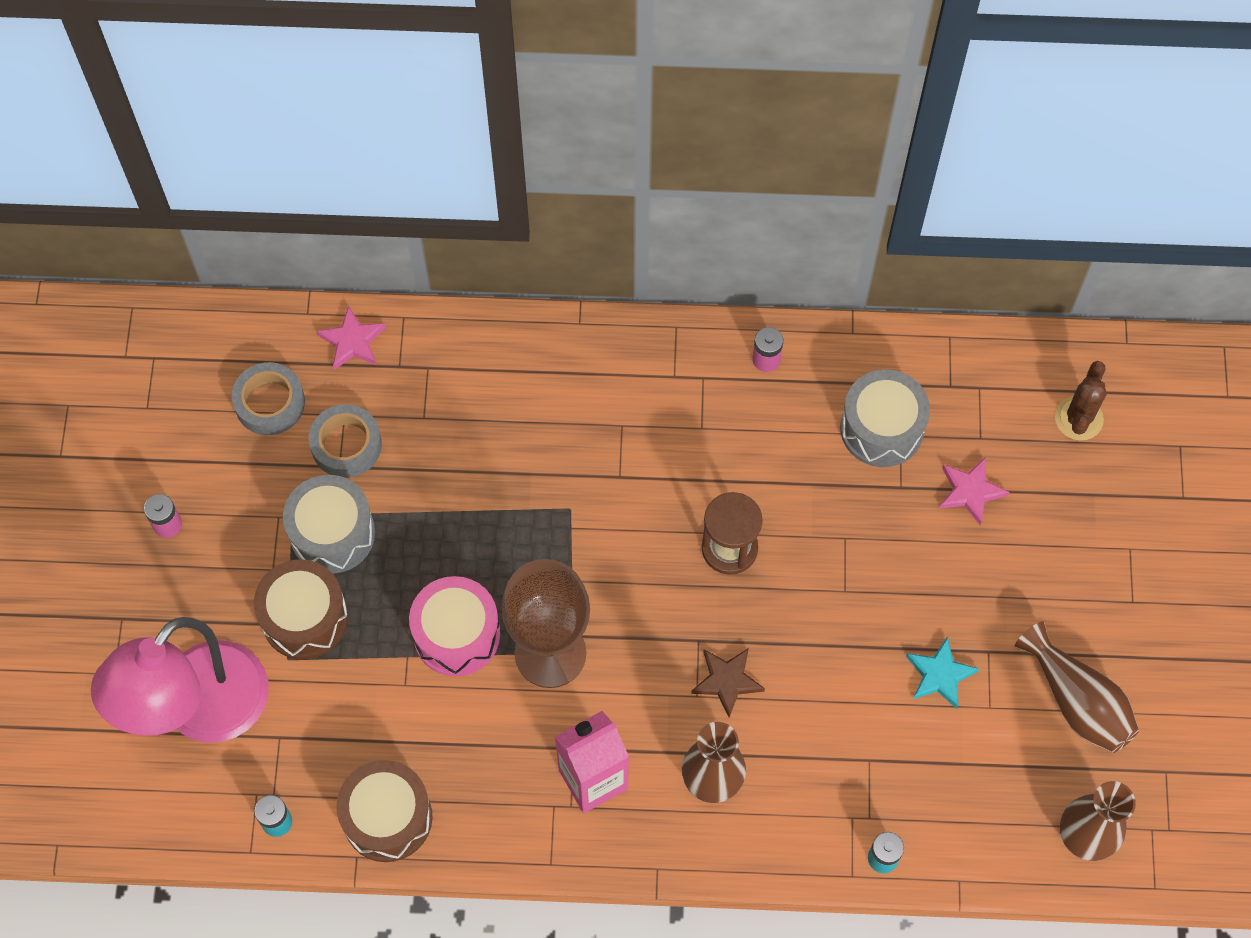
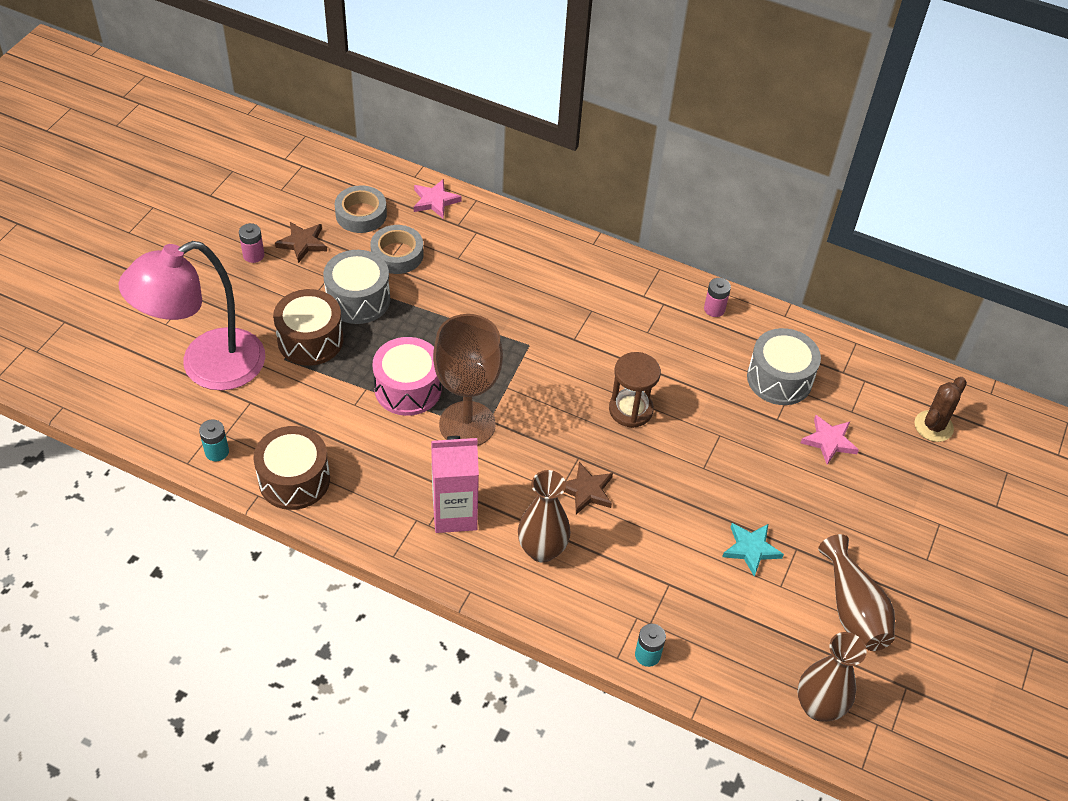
camera: 20 degrees right, 15 degrees down
none -> brown star [275,222,327,263]

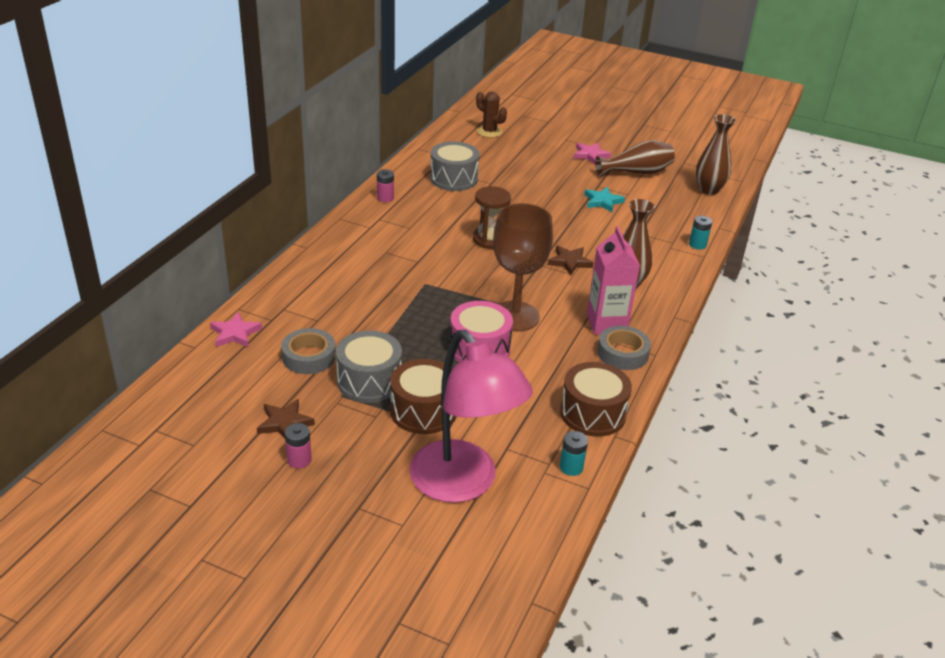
camera: 90 degrees left, 15 degrees down
grey tape [335,185,387,233] -> grey tape moved to [597,326,651,370]
pink star [801,415,859,465] -> pink star moved to [573,143,611,165]

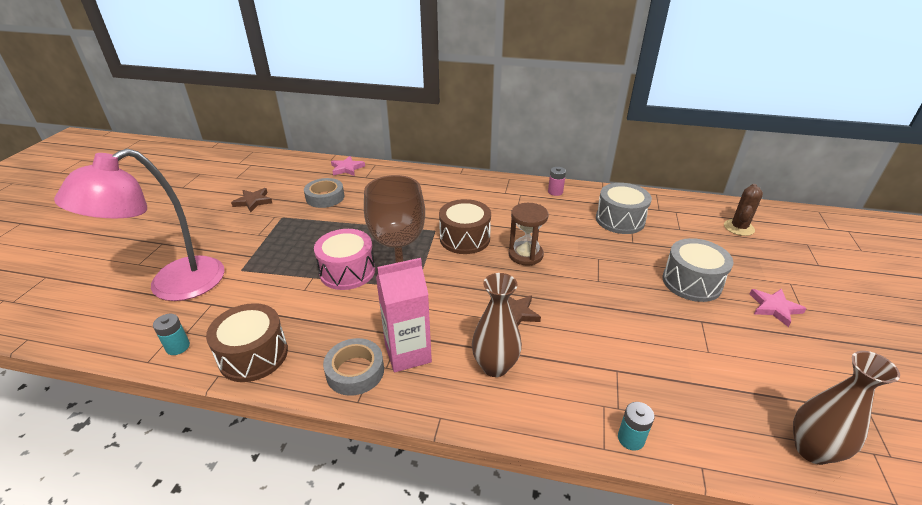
camera: 80 degrees right, 0 degrees up
pink battery [285,423,312,468] -> none
grey drum [336,330,402,403] -> grey drum moved to [662,238,733,302]
brown drum [390,359,456,434] -> brown drum moved to [439,199,491,254]
turquoise star [584,187,625,212] -> none
brown vase [595,140,675,177] -> none

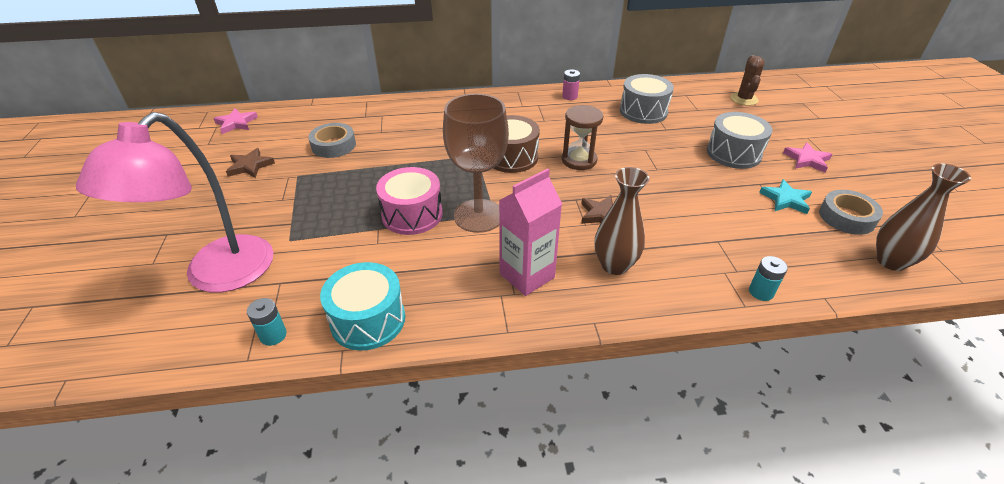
camera: 20 degrees left, 5 degrees up
brown drum [206,303,288,382] -> turquoise drum [320,262,405,351]
grey tape [323,338,384,396] -> grey tape moved to [819,190,883,235]
pink star [331,156,365,176] -> pink star moved to [213,108,258,134]
none -> turquoise star [759,179,812,214]

